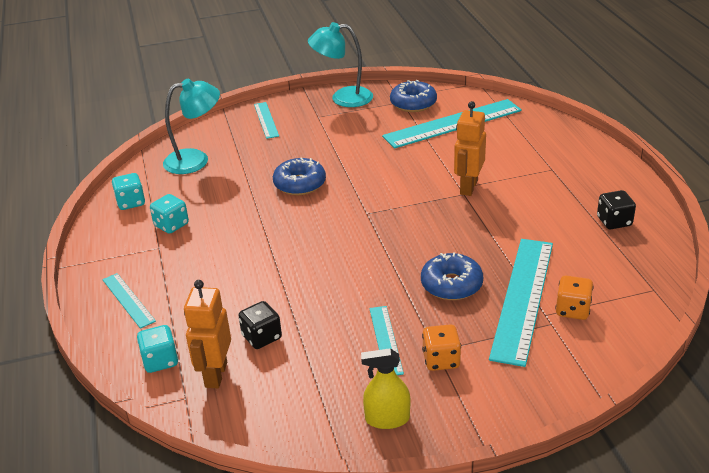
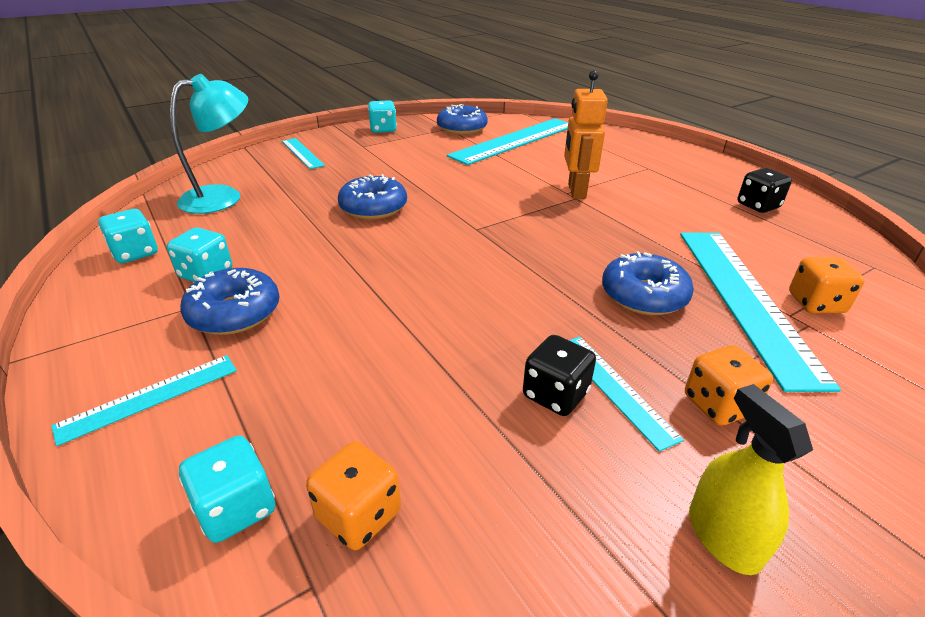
camera: 20 degrees left, 0 degrees up
turquoise ruler [102,273,156,329] -> turquoise ruler turned 75 degrees counterclockwise [51,355,237,446]
orange robot [184,280,231,389] -> orange dice [306,441,401,550]
black dice [238,301,282,349] -> black dice moved to [523,335,596,416]
turquoise lamp [308,22,373,107] -> turquoise dice [368,100,397,133]
yellow spray bottle [361,348,410,429] -> yellow spray bottle turned 90 degrees clockwise [689,384,813,575]
none -> blue donut [180,268,279,335]

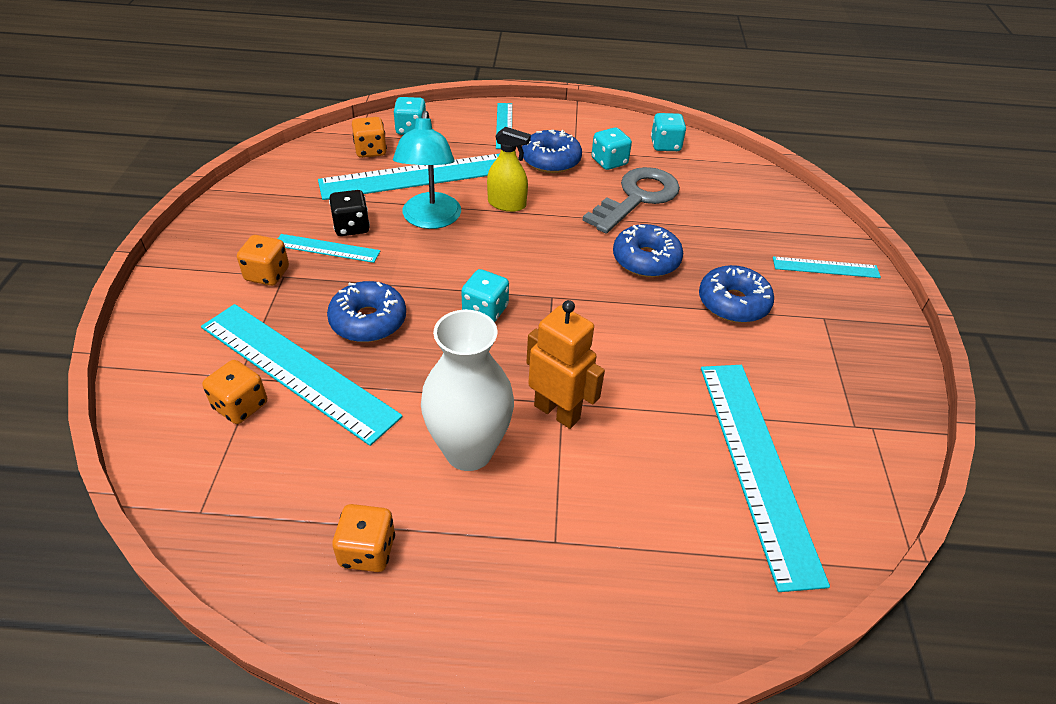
camera: 125 degrees right, 10 degrees up
turquoise lamp [170,74,248,214] -> turquoise lamp moved to [393,111,461,229]
turquoise dice [368,100,397,133] -> turquoise dice moved to [461,269,509,322]
blue donut [437,104,488,135] -> blue donut moved to [699,265,774,323]
yellow spray bottle [689,384,813,575] -> yellow spray bottle moved to [487,127,531,212]
black dice [738,168,792,213] -> orange dice [332,504,395,572]
none -> turquoise ruler [318,154,499,200]
none -> white vase [421,310,514,471]
none -> grey key [582,167,680,234]

